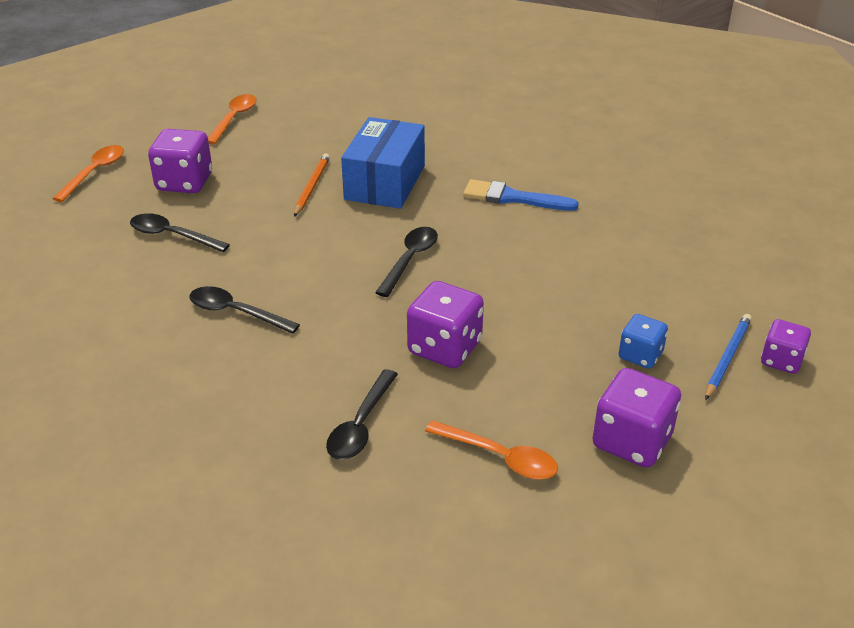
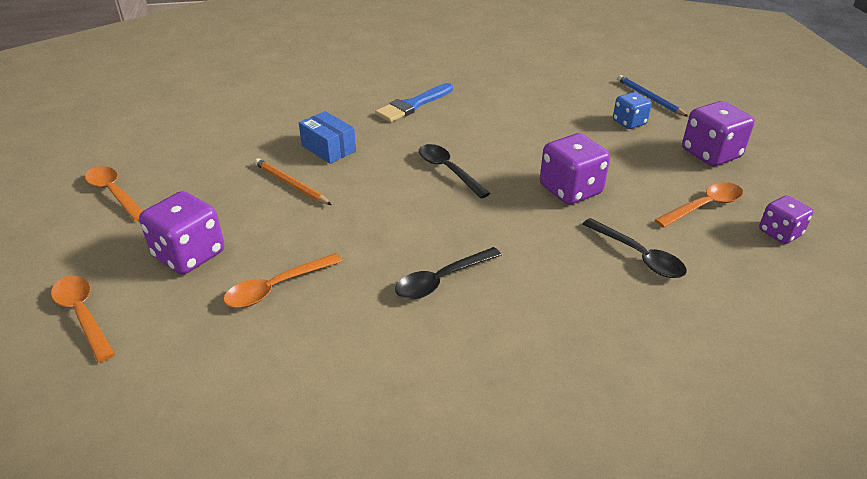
camera: 60 degrees left, 0 degrees up
black spoon [130,213,230,252] -> orange spoon [223,253,342,308]
blue box [341,117,425,209] -> blue box [299,111,356,164], size x0.60
purple dice [761,319,811,374] -> purple dice moved to [759,196,813,244]

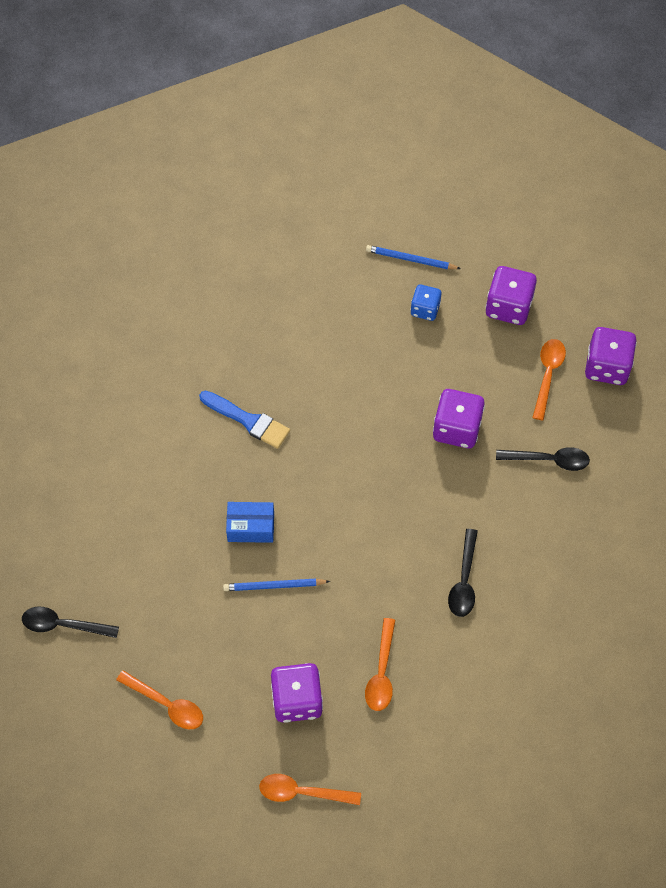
camera: 45 degrees left, 25 degrees up
orange spoon [85,166,143,221] -> orange spoon turned 150 degrees counterclockwise [116,670,203,729]
orange pencil [254,158,332,205] -> blue pencil [223,578,330,591]
blue brush [375,83,453,122] -> blue brush turned 60 degrees counterclockwise [199,391,290,449]
black spoon [419,144,490,199] -> black spoon moved to [22,607,119,638]
purple dice [759,196,813,244] -> purple dice [585,327,637,385], size x1.62

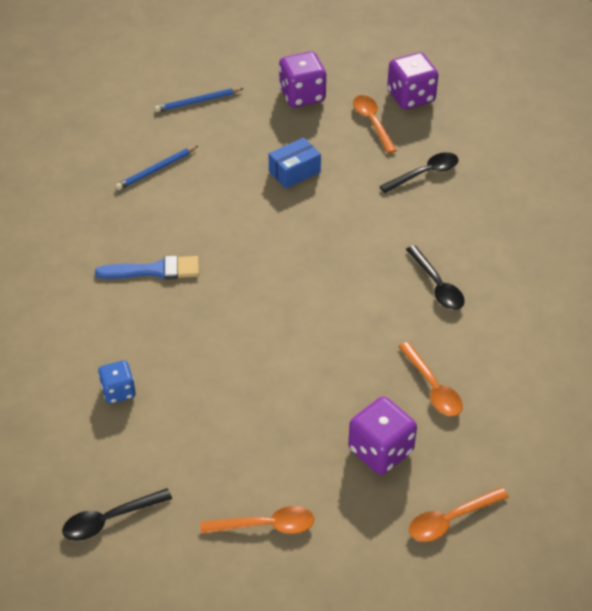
camera: 35 degrees left, 15 degrees down
blue pencil [223,578,330,591] -> blue pencil moved to [116,146,198,190]
blue box [226,502,274,543] -> blue box moved to [268,137,321,189]
blue dice [411,284,441,321] -> blue dice moved to [98,360,136,404]
purple dice [433,389,485,448] -> none

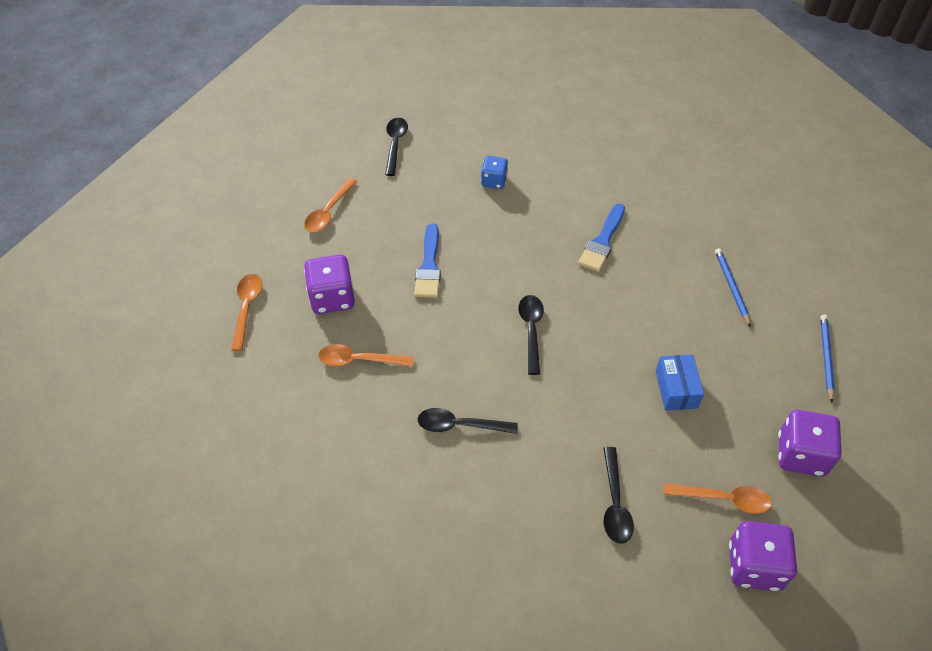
camera: 120 degrees right, 5 degrees up
none -> blue brush [414,223,441,298]
none -> black spoon [518,295,544,375]

